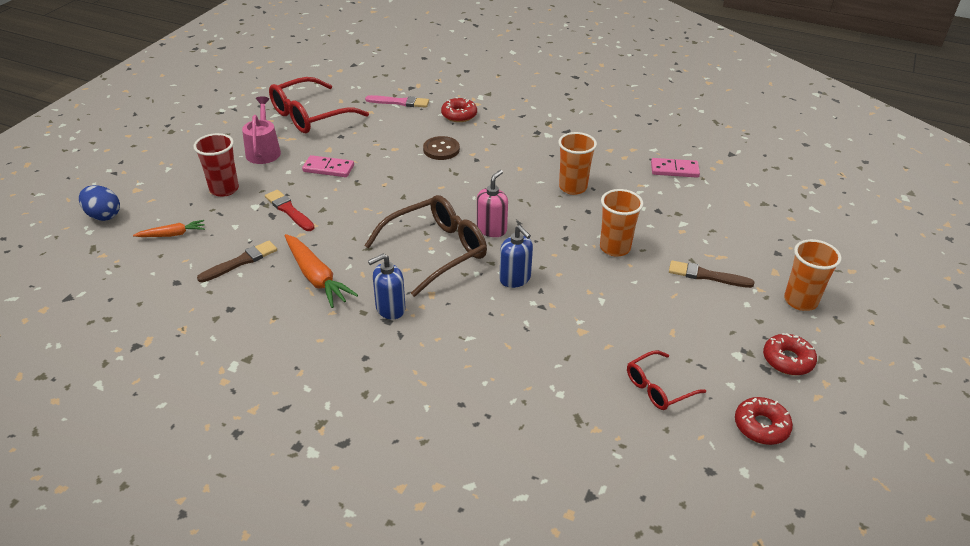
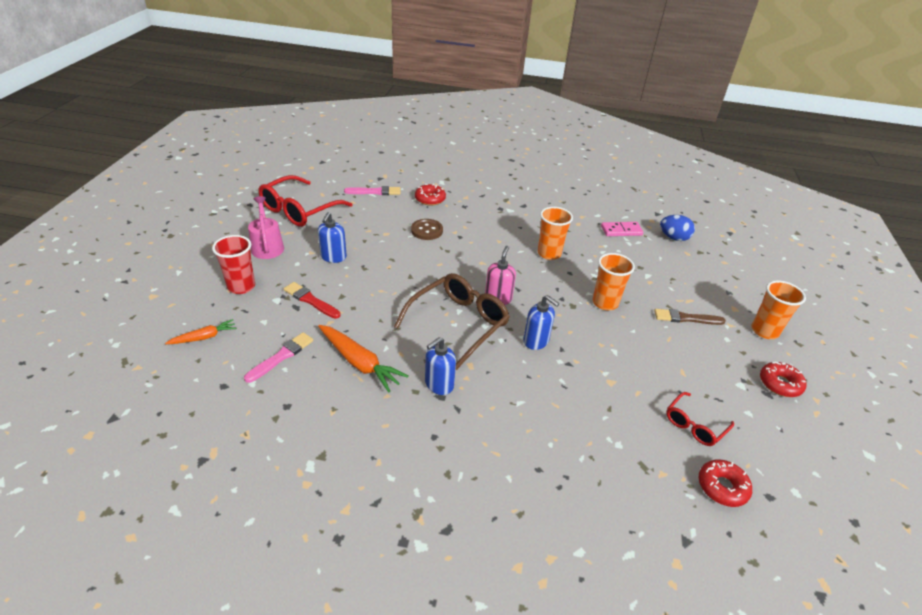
camera: 15 degrees left, 0 degrees up
blue egg [79,185,120,221] -> blue egg moved to [660,215,695,241]
brown brush [197,241,277,282] -> pink brush [244,332,313,383]
pink domino [302,155,354,177] -> blue soap dispenser [318,212,347,263]
red donut [735,397,793,445] -> red donut moved to [699,459,752,507]

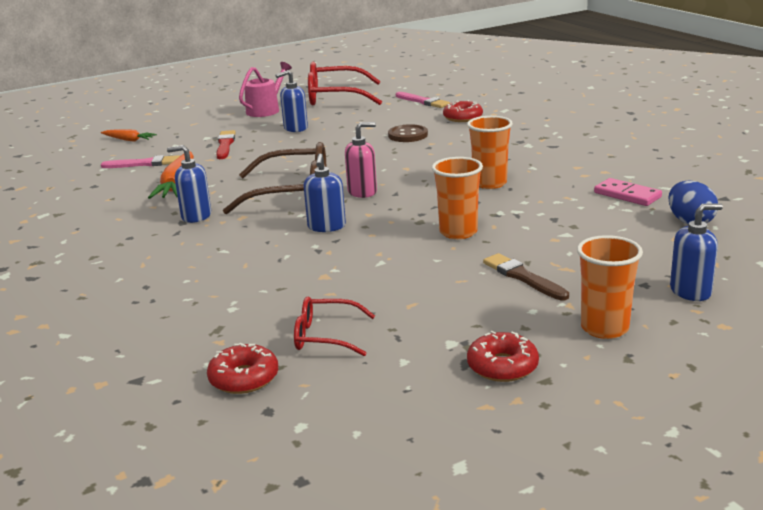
camera: 55 degrees right, 15 degrees down
red cup [212,235,255,294] -> none
none -> blue soap dispenser [670,203,723,301]

